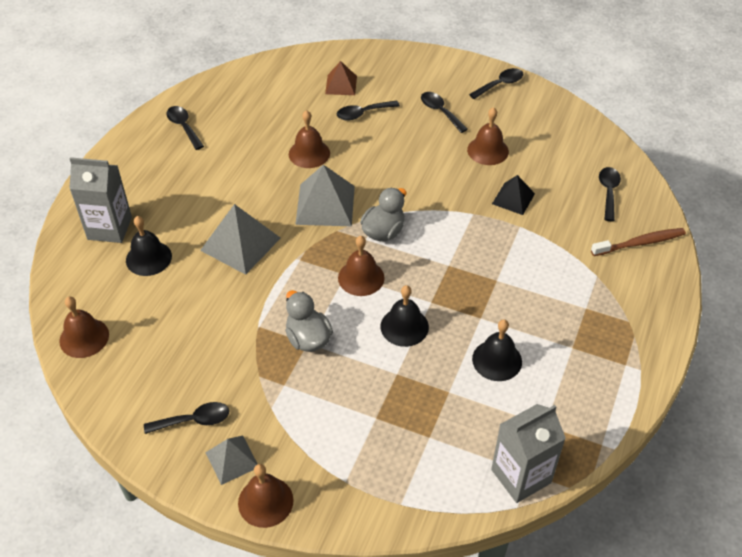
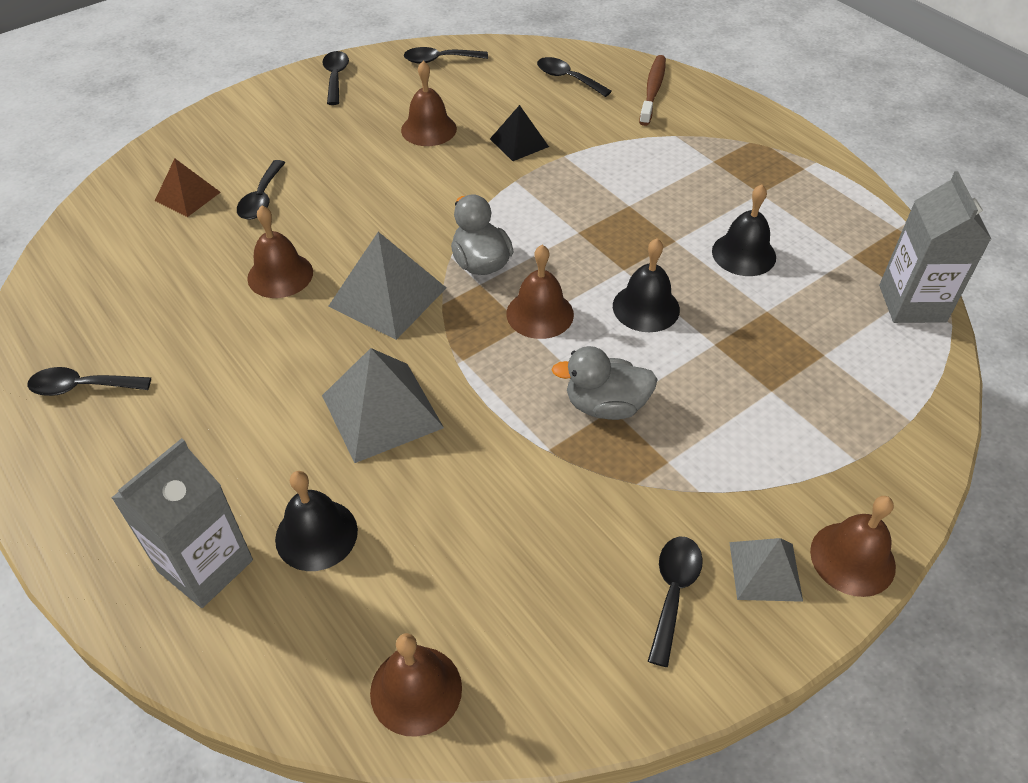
camera: 60 degrees left, 0 degrees up
black spoon [421,92,468,133] -> black spoon moved to [404,47,488,64]

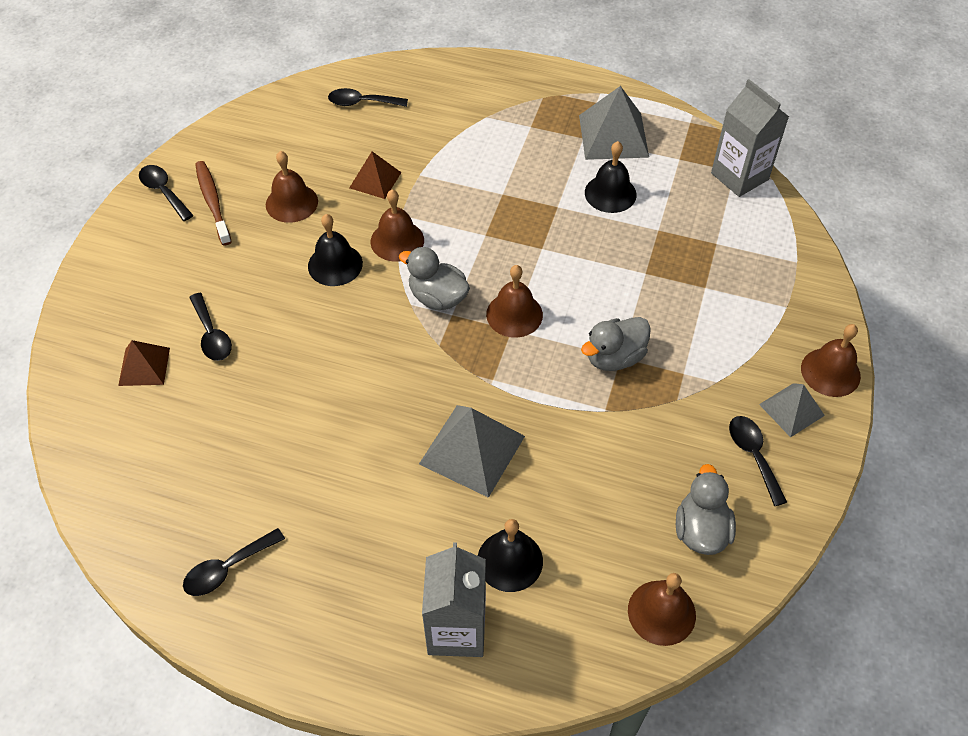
camera: 35 degrees left, 5 degrees up
brown bell [247,206,313,298] -> brown bell moved to [371,190,424,262]
grey pyramid [328,232,446,340] -> grey pyramid moved to [579,86,649,160]
black spoon [404,47,488,64] -> none
black pyramid [490,105,549,161] -> brown pyramid [349,151,402,199]
black bell [613,238,680,332] -> black bell moved to [308,214,363,286]
brown toothbrush [639,55,666,126] -> brown toothbrush moved to [195,161,232,246]
none -> grey duck [676,464,736,555]

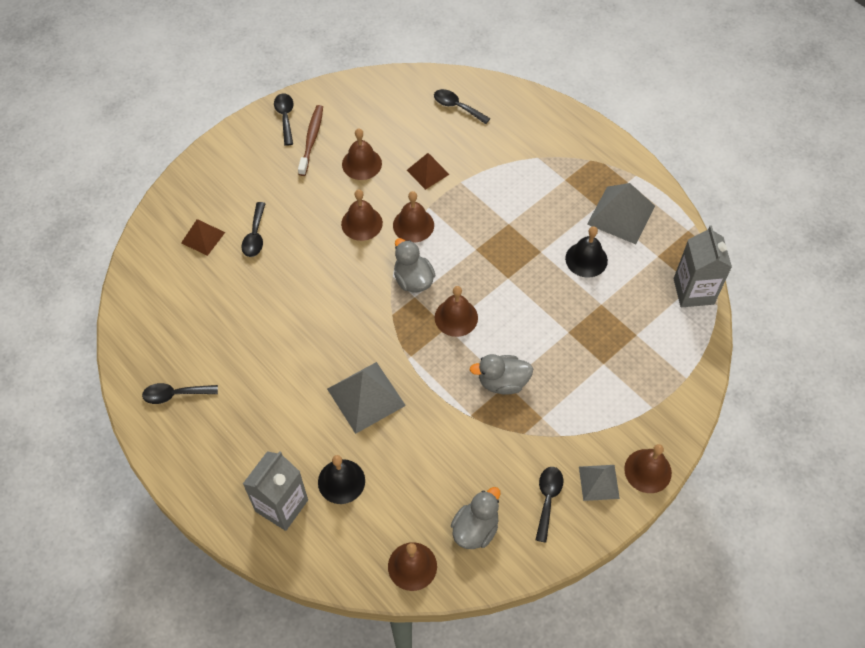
camera: 30 degrees right, 5 degrees up
black bell [308,214,363,286] -> brown bell [341,189,383,241]

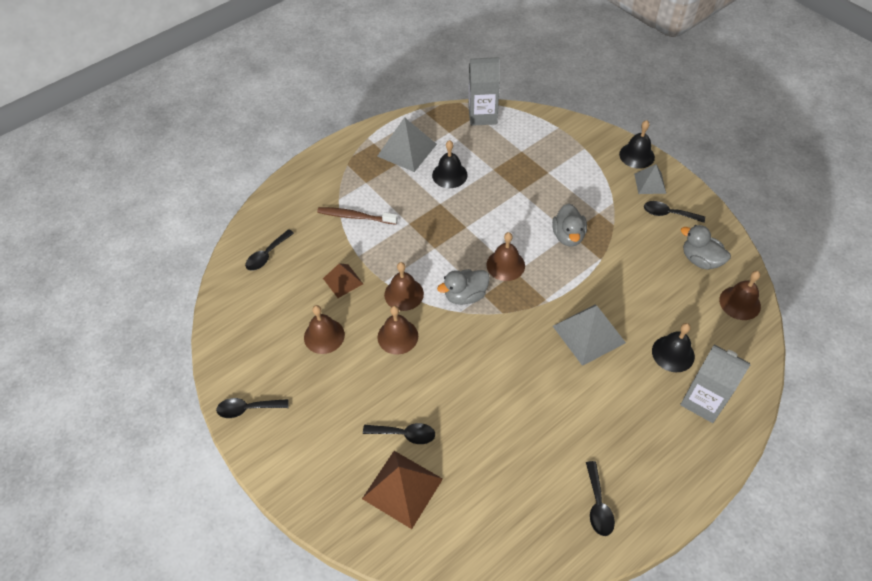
camera: 85 degrees left, 5 degrees down
brown pyramid [181,219,225,256] -> brown pyramid [362,451,443,529], size x1.66
brown toothbrush [298,105,323,176] -> brown toothbrush moved to [317,207,398,224]
brown bell [624,444,672,493] -> black bell [619,120,655,169]

